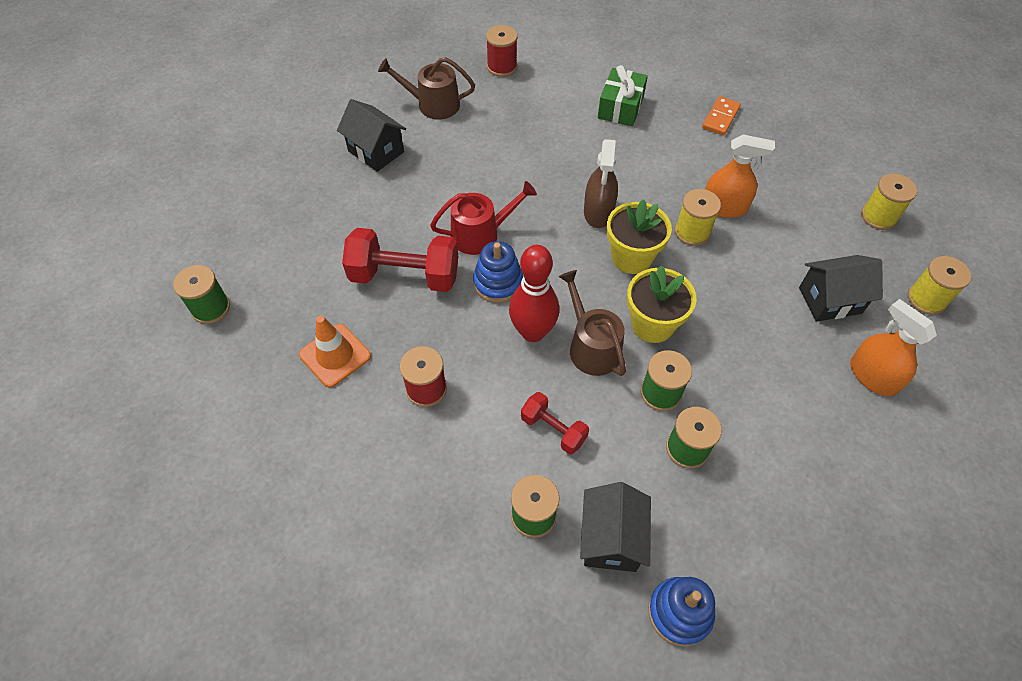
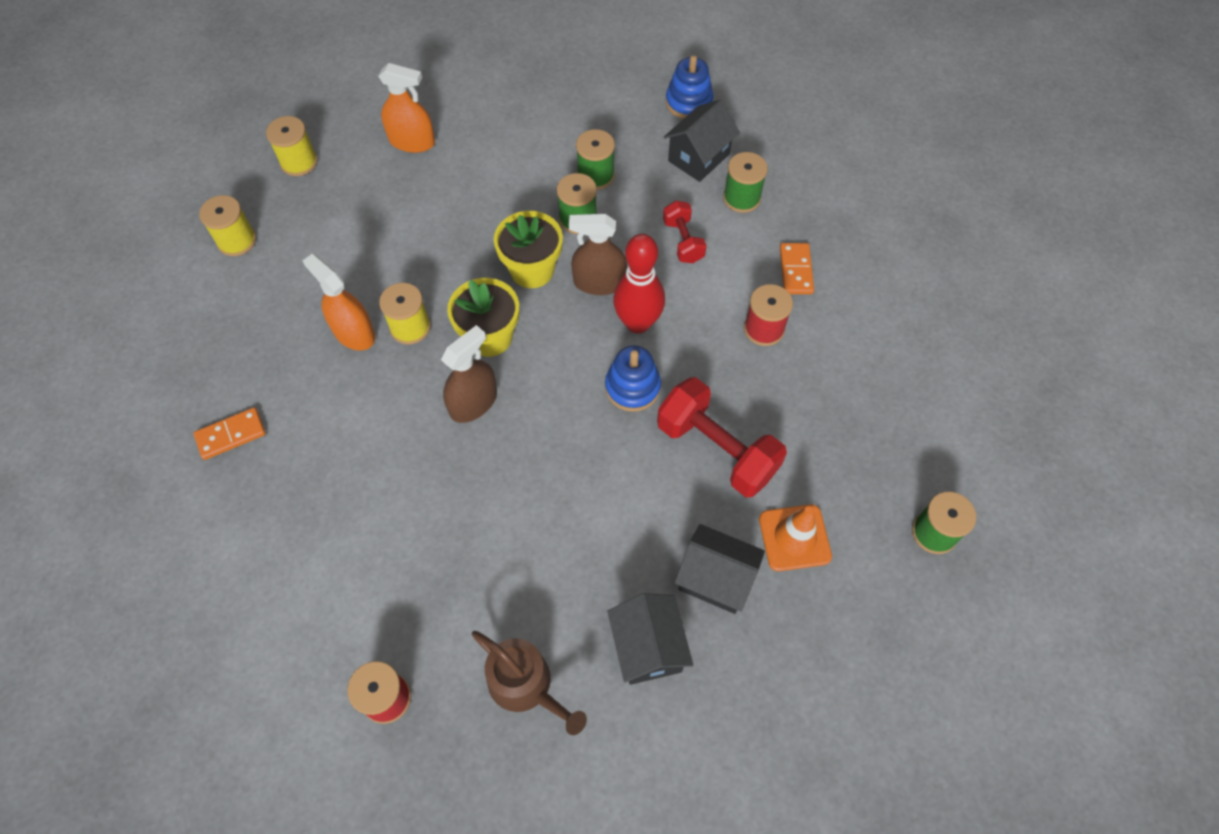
camera: 145 degrees left, 5 degrees up
orange traffic cone [299,316,371,387] -> orange traffic cone moved to [759,504,832,571]
red watering can [430,181,537,255] -> none
brown watering can [559,270,626,376] -> brown spray bottle [569,214,627,295]
green gift [598,65,648,126] -> none
black house [799,255,883,322] -> black house moved to [675,524,765,614]
orange spray bottle [850,299,937,396] -> orange spray bottle turned 75 degrees counterclockwise [378,63,435,153]
none -> orange domino [780,243,814,294]

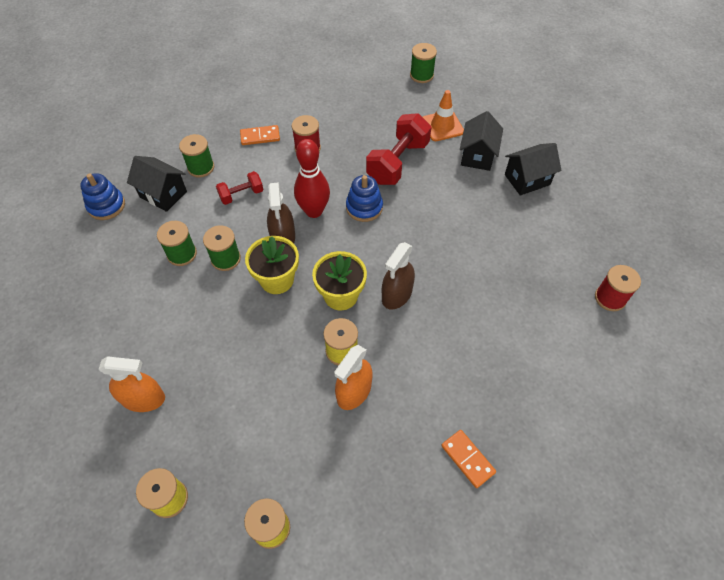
camera: 100 degrees left, 5 degrees down
orange spray bottle [378,63,435,153] -> orange spray bottle turned 90 degrees clockwise [99,356,165,412]
brown spray bottle [441,325,497,423] -> brown spray bottle turned 90 degrees counterclockwise [382,242,415,310]
brown watering can [472,631,587,735] -> none

